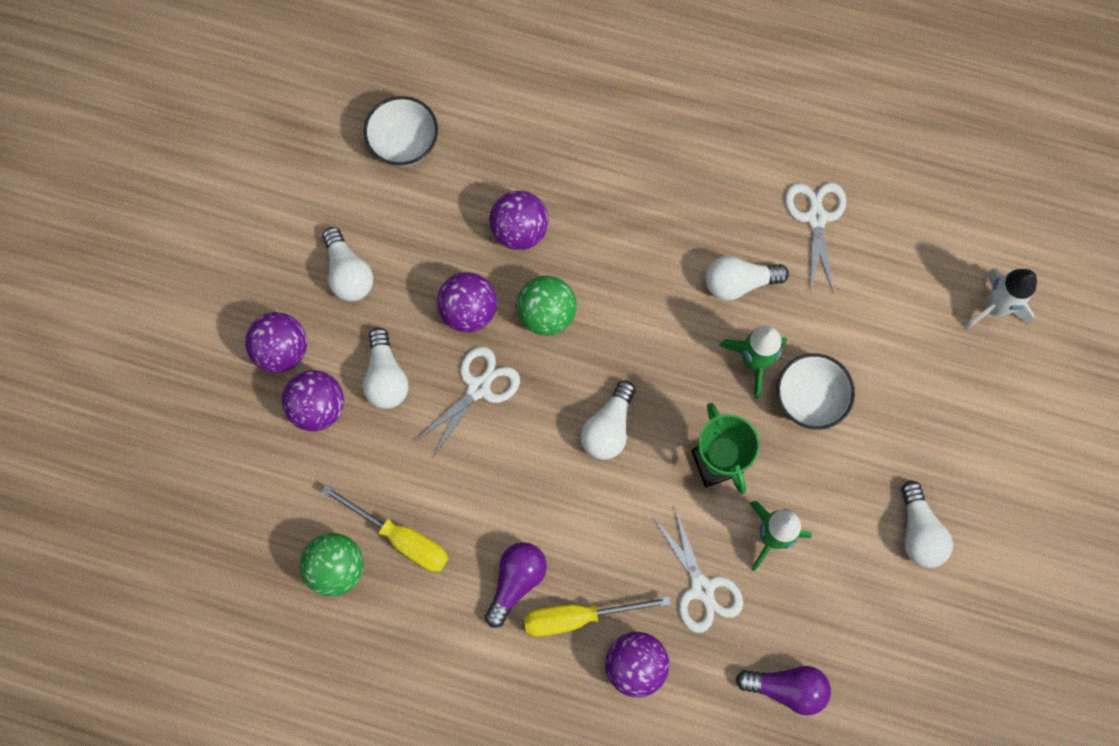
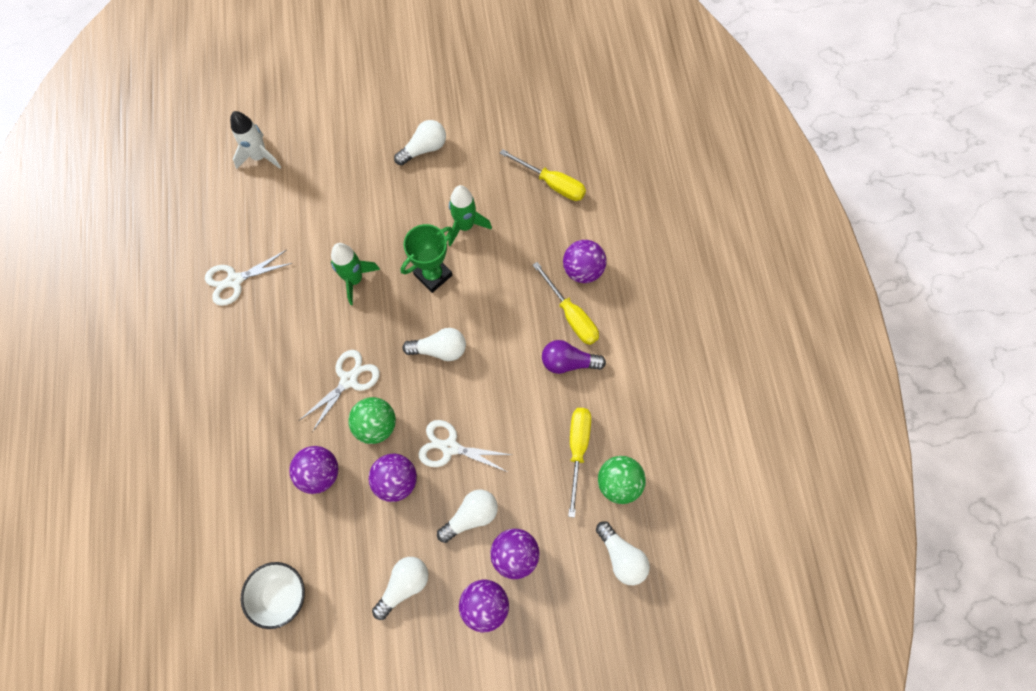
camera: 115 degrees left, 5 degrees down
white scissors [653,507,743,633] -> white scissors moved to [300,350,380,432]
white light bulb [705,256,789,301] -> white light bulb moved to [596,521,650,585]
purple light bulb [736,666,831,715] -> yellow screwdriver [500,149,586,201]
white bowl [777,353,855,430] -> none

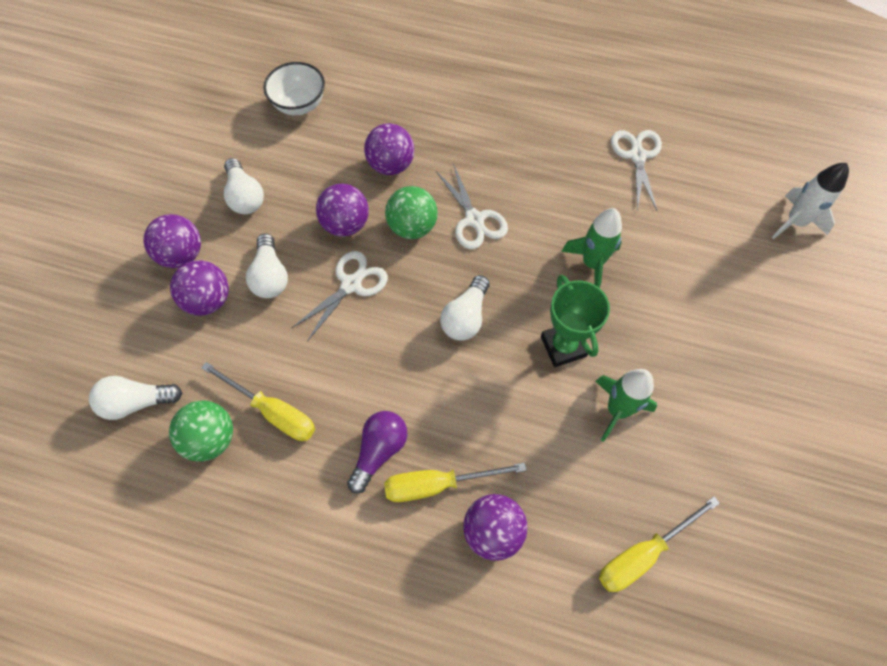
camera: 115 degrees right, 5 degrees down
white light bulb [394,120,446,166] -> none

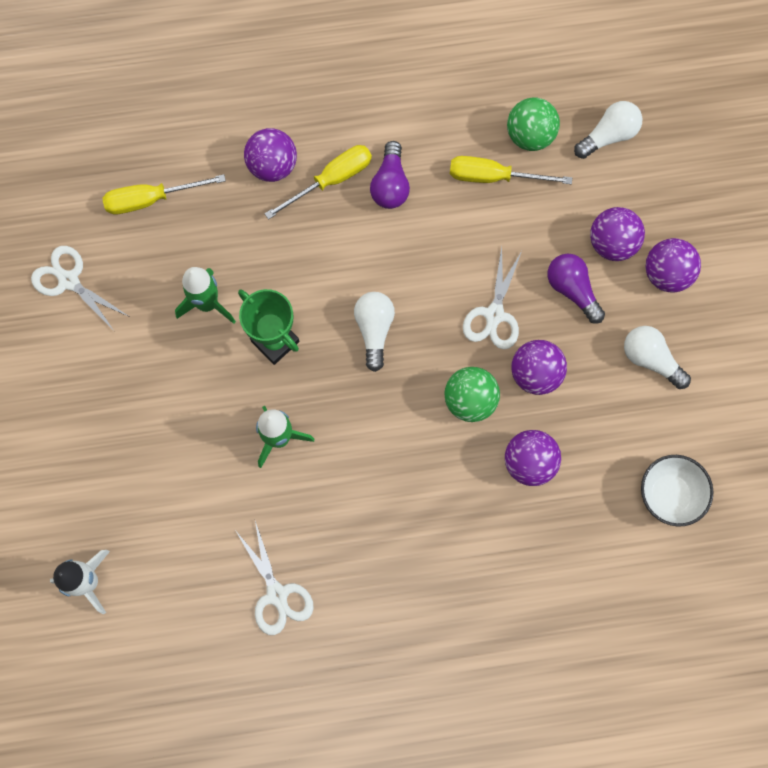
camera: 155 degrees right, 10 degrees up
white light bulb [246,233,288,298] -> purple light bulb [548,254,605,324]
white scissors [436,163,508,249] -> white scissors moved to [31,246,128,332]
yellow screwdriver [599,496,720,592] -> yellow screwdriver turned 135 degrees counterclockwise [103,174,226,214]

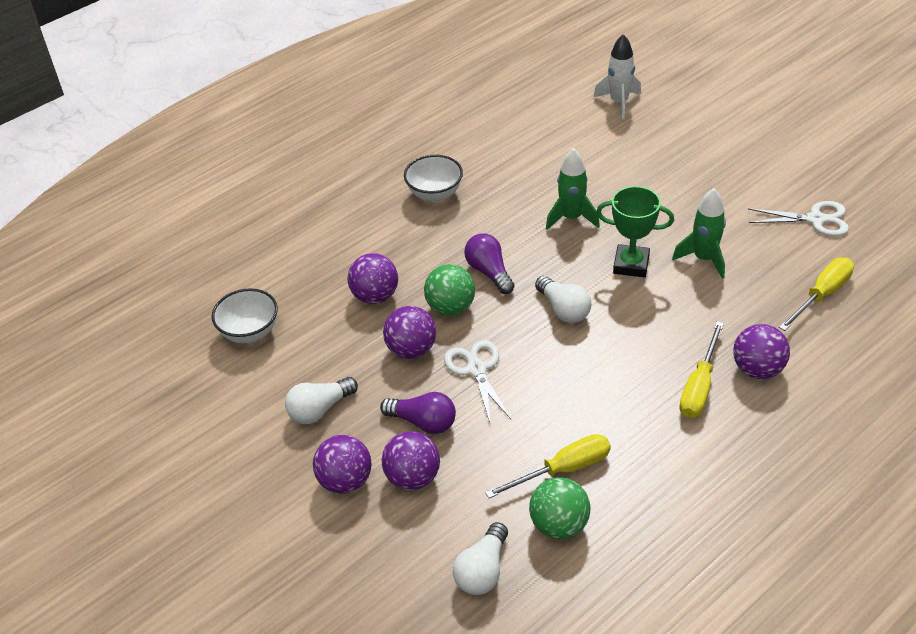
camera: 150 degrees right, 30 degrees down
white scissors [235,521,314,635] -> none
purple light bulb [370,141,410,209] -> purple light bulb moved to [464,233,515,294]
white light bulb [624,326,691,389] -> white light bulb turned 135 degrees clockwise [285,377,358,424]
none -> white bowl [404,155,463,202]

